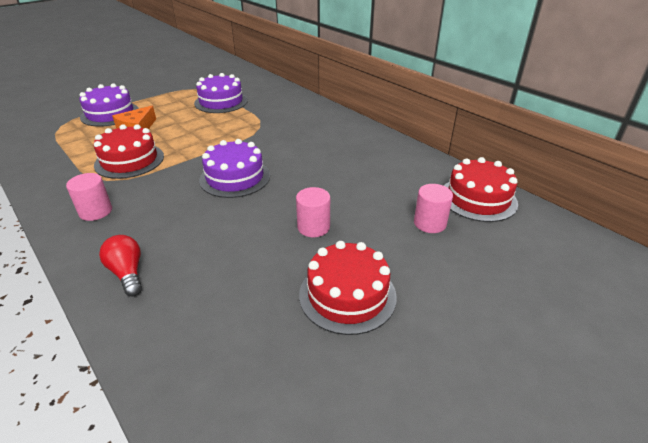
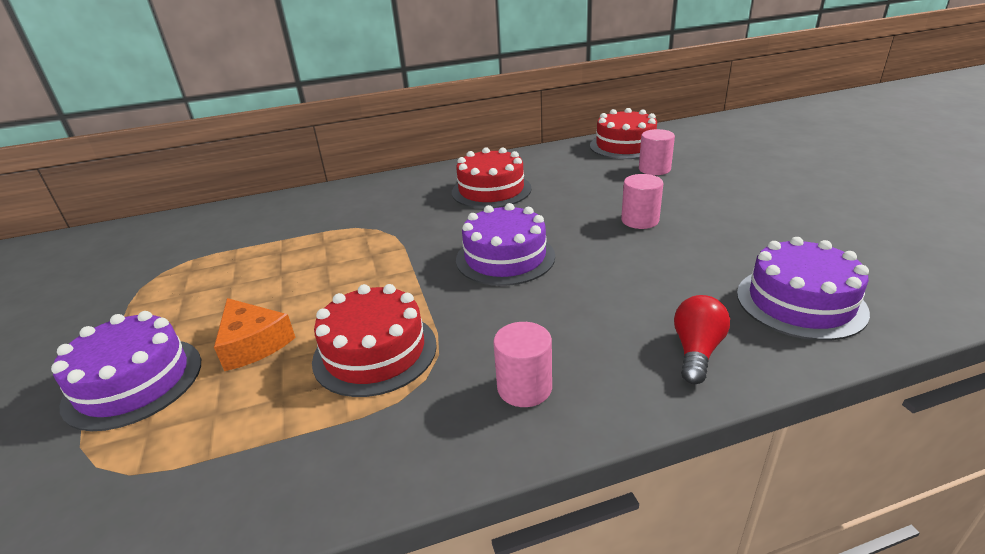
camera: 65 degrees left, 5 degrees down
red light bulb [99,235,142,296] -> red light bulb turned 120 degrees clockwise [674,295,730,384]
purple cake [194,73,248,113] -> purple cake moved to [737,237,870,340]
red cake [299,241,397,335] -> red cake moved to [452,147,532,209]

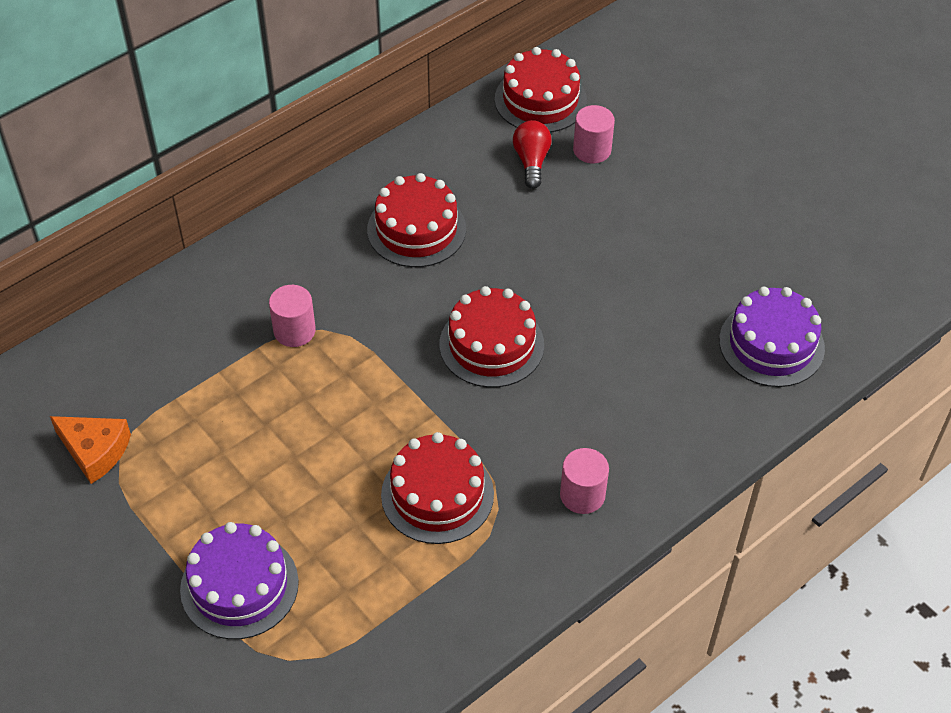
camera: 25 degrees left, 20 degrees up
orange cheese [214,298,296,371] -> orange cheese moved to [50,416,131,484]
purple cake [456,203,555,286] -> red cake [439,286,544,387]
pink cylinder [621,174,663,229] -> pink cylinder moved to [269,285,316,347]
red light bulb [674,295,730,384] -> red light bulb moved to [513,120,552,189]

